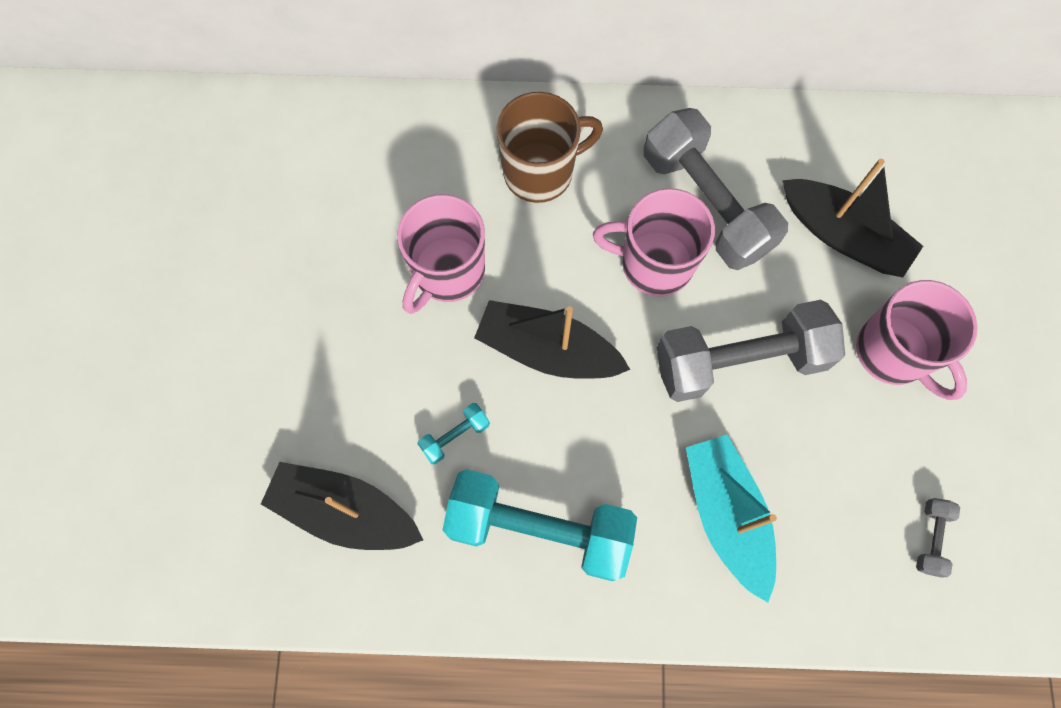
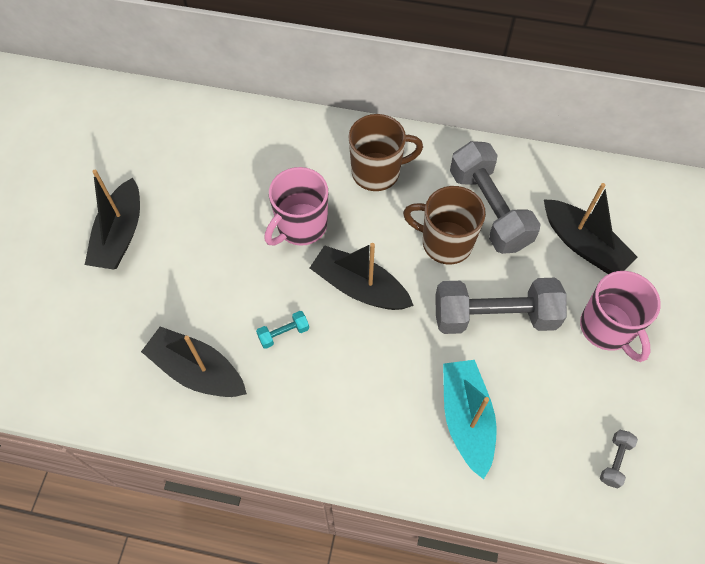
camera: 10 degrees right, 10 degrees down
turquoise dumbbell [442,469,637,581] -> none
pink mug [593,188,715,297] -> brown mug [403,186,486,265]
none -> black boat [85,170,140,270]

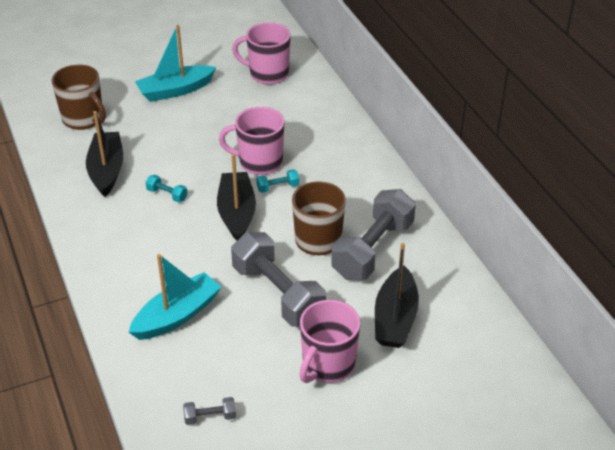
camera: 55 degrees right, 20 degrees down
black boat [85,170,140,270] -> turquoise boat [135,25,216,102]
brown mug [348,114,423,191] -> brown mug moved to [52,64,106,130]
none -> pink mug [232,22,291,85]
none -> turquoise dumbbell [256,169,299,193]

